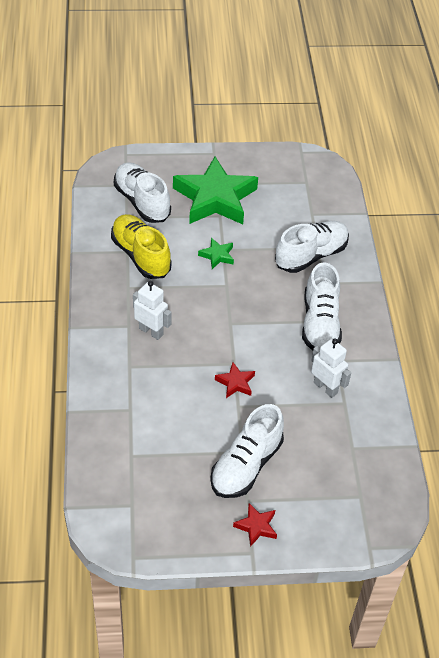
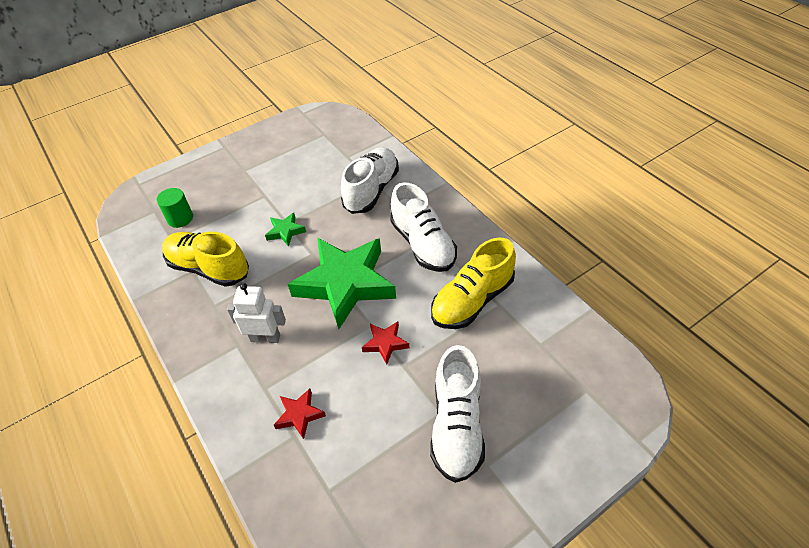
camera: 25 degrees left, 0 degrees up
white shoe [114,162,171,223] -> green cylinder [157,188,193,228]
green star [173,157,258,224] -> green star moved to [288,238,396,329]
red star [233,503,277,547] -> red star moved to [274,389,326,439]
white robot [311,338,351,398] -> yellow shoe [431,238,516,329]

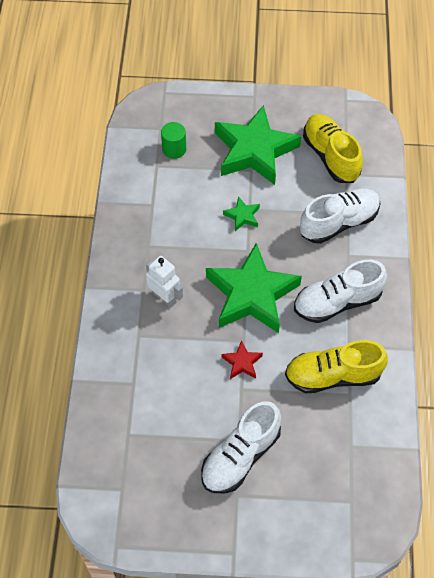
camera: 35 degrees right, 10 degrees up
yellow shoe [162,232,249,287] -> yellow shoe moved to [303,114,363,183]
red star [274,389,326,439] -> none
white shoe [390,182,457,272] -> white shoe turned 60 degrees clockwise [294,260,387,323]
none -> green star [215,105,301,185]

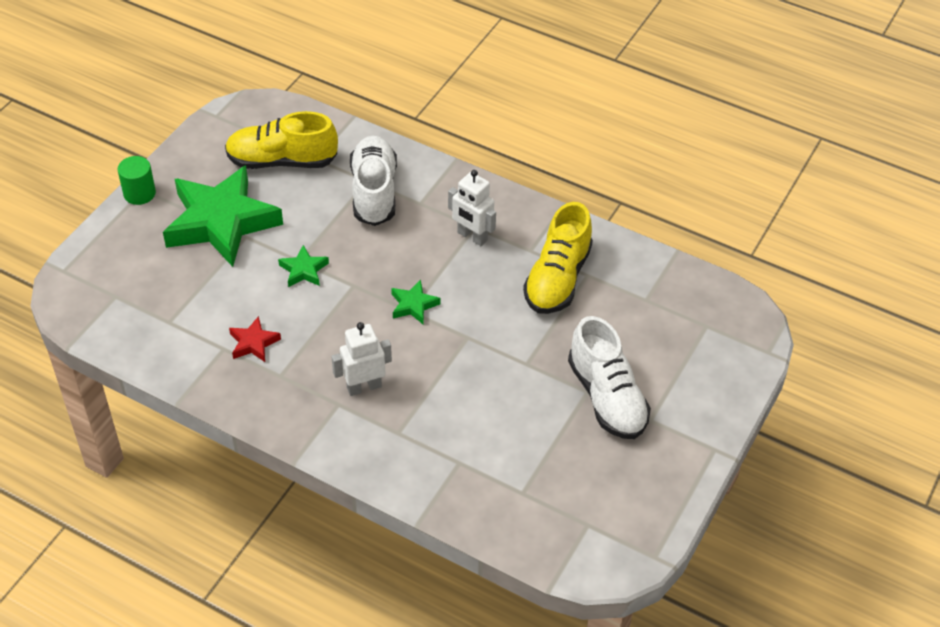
camera: 65 degrees left, 10 degrees down
green cylinder [161,122,186,159] -> green cylinder moved to [117,156,156,205]
green star [206,243,302,333] -> green star [391,280,441,324], size x0.41
red star [222,340,263,379] -> red star moved to [229,316,281,362]
white shoe [294,260,387,323] -> white robot [448,170,496,246]

